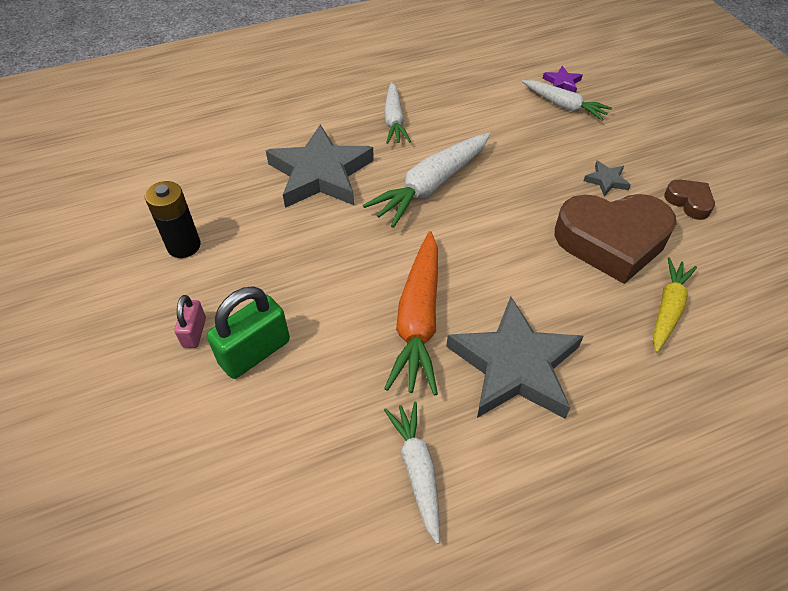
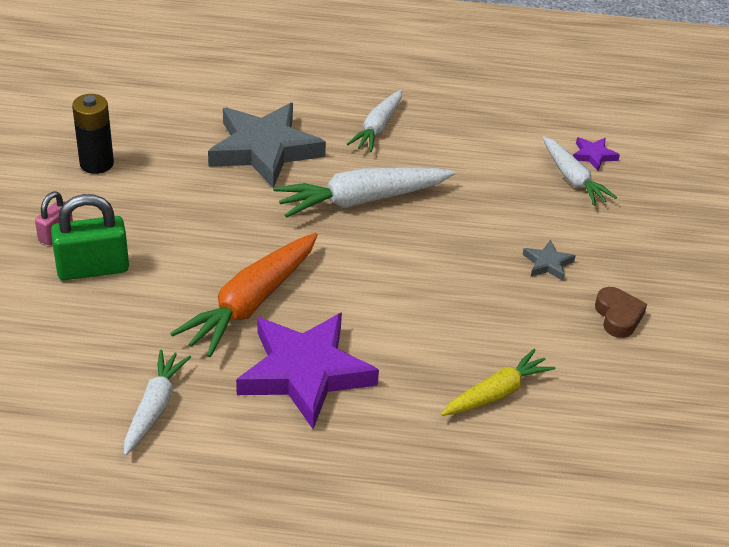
camera: 25 degrees right, 10 degrees down
grey star [446,297,584,418] -> purple star [236,312,379,429]
brown heart [555,194,677,284] -> none

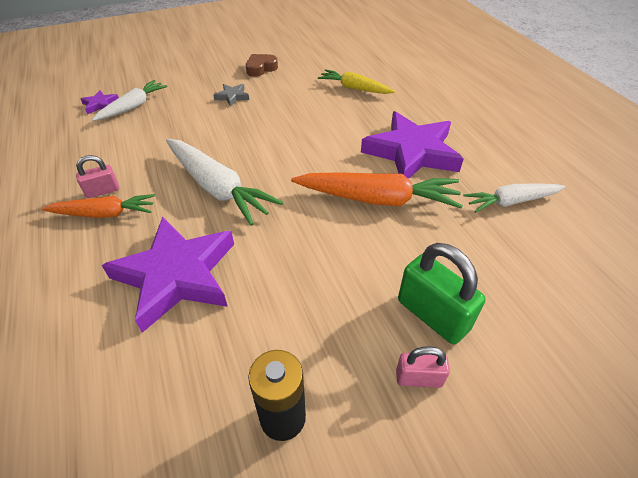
camera: 115 degrees left, 5 degrees up
grey star [208,103,326,188] -> purple star [102,217,234,333]
white carrot [347,90,402,152] -> orange carrot [42,194,155,218]
none -> pink padlock [76,155,119,198]

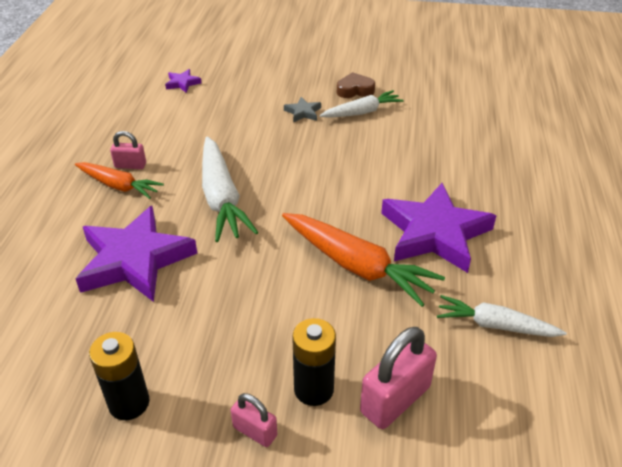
camera: 30 degrees right, 5 degrees down
white carrot [92,80,168,121] -> white carrot moved to [320,90,404,118]
yellow carrot [318,69,395,94] -> none
green padlock [398,243,486,344] -> black battery [292,318,336,406]
none -> pink padlock [360,327,437,429]

